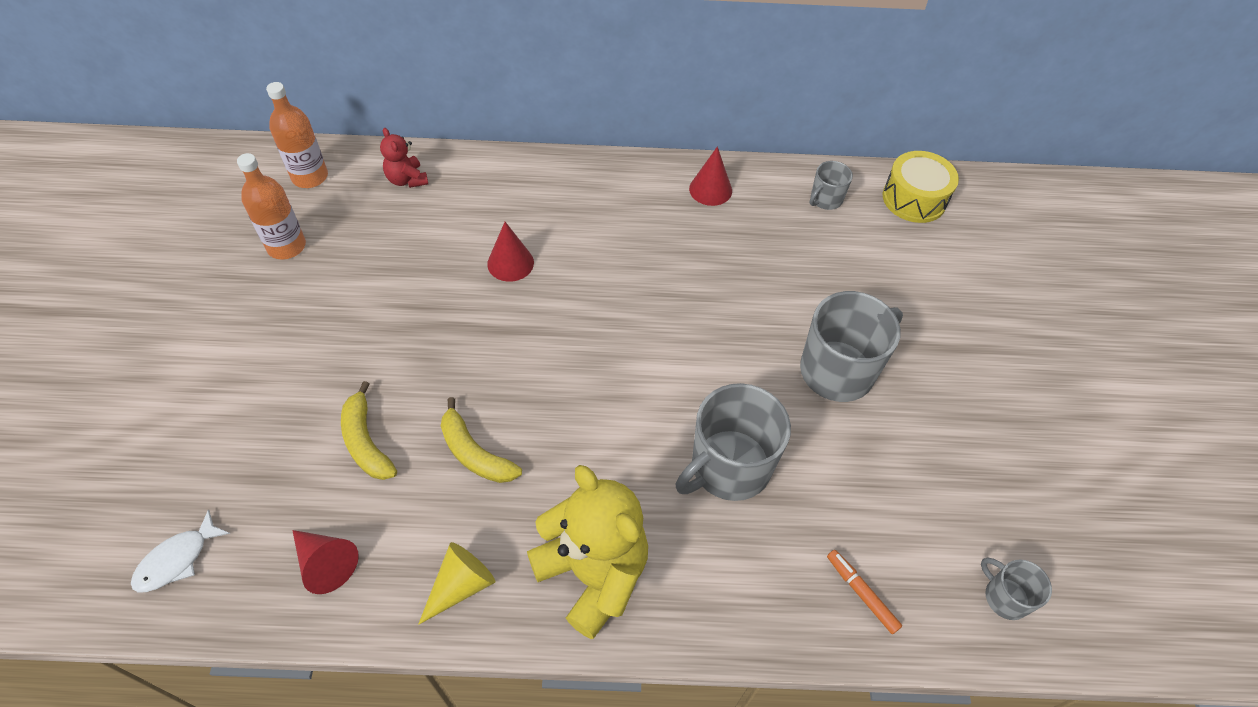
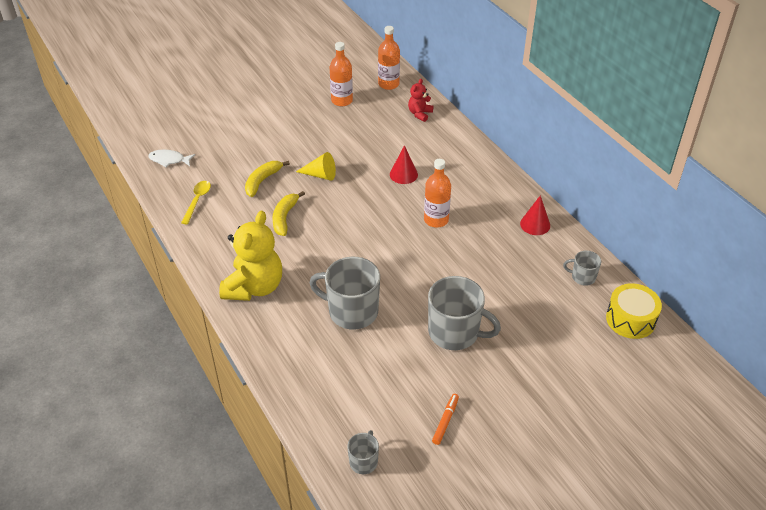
camera: 60 degrees right, 10 degrees down
red cone [292,530,359,594] -> yellow spoon [181,181,211,225]
yellow cone [418,542,495,625] -> yellow cone moved to [296,152,336,181]
orange marker [827,550,902,634] -> orange marker moved to [432,394,459,445]
none -> orange bottle [424,159,451,227]

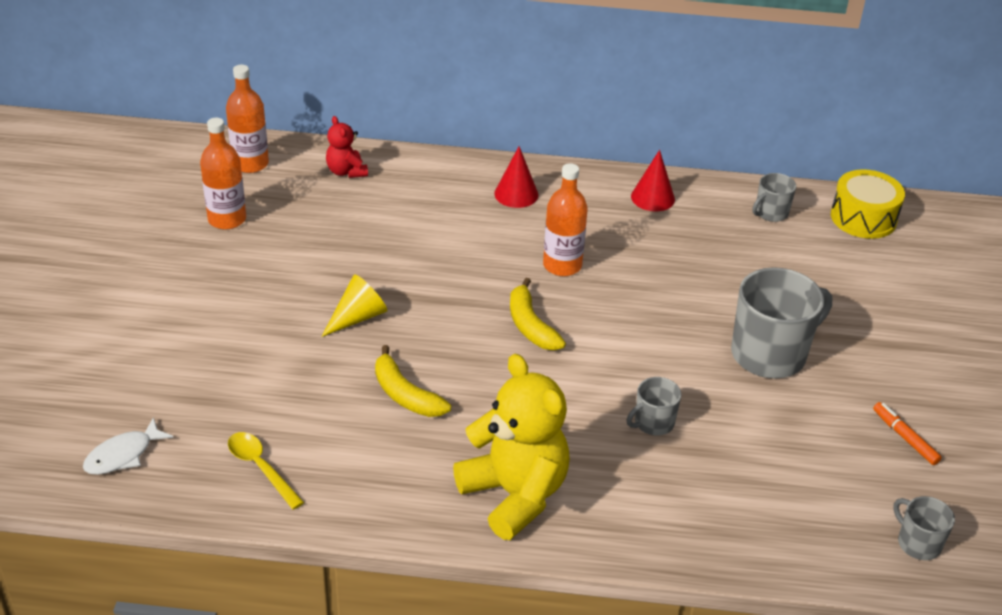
camera: 55 degrees left, 5 degrees down
yellow banana [245,161,290,197] -> yellow banana moved to [510,278,566,350]
grey mug [309,257,380,329] -> grey mug [627,377,682,435], size x0.50
red cone [390,145,418,184] -> red cone moved to [494,146,538,208]

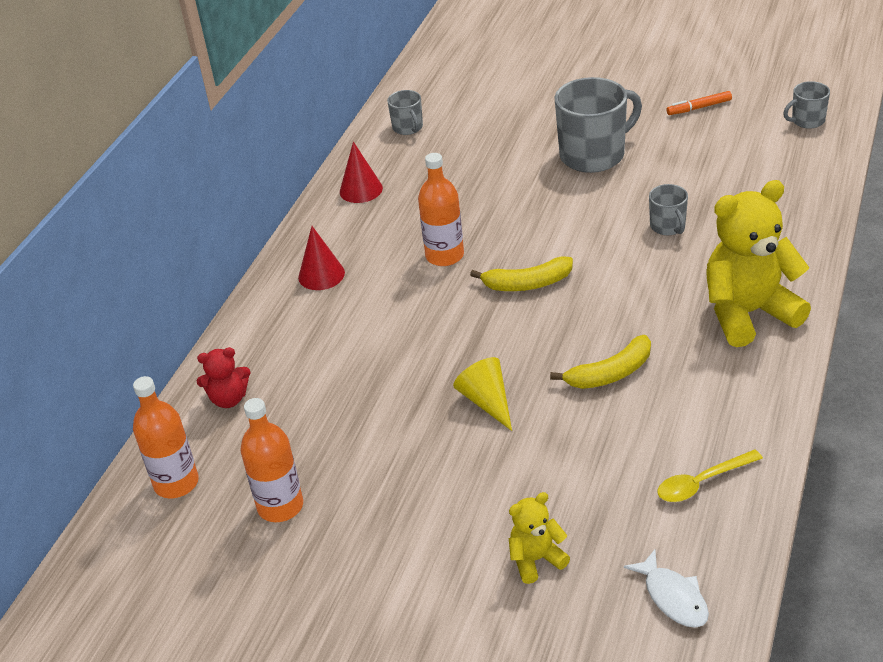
camera: 70 degrees left, 0 degrees up
grey mug [731,267,832,378] -> grey mug turned 75 degrees clockwise [555,77,642,173]
yellow drum [831,169,905,239] -> none
none -> yellow teddy bear [509,492,570,584]

